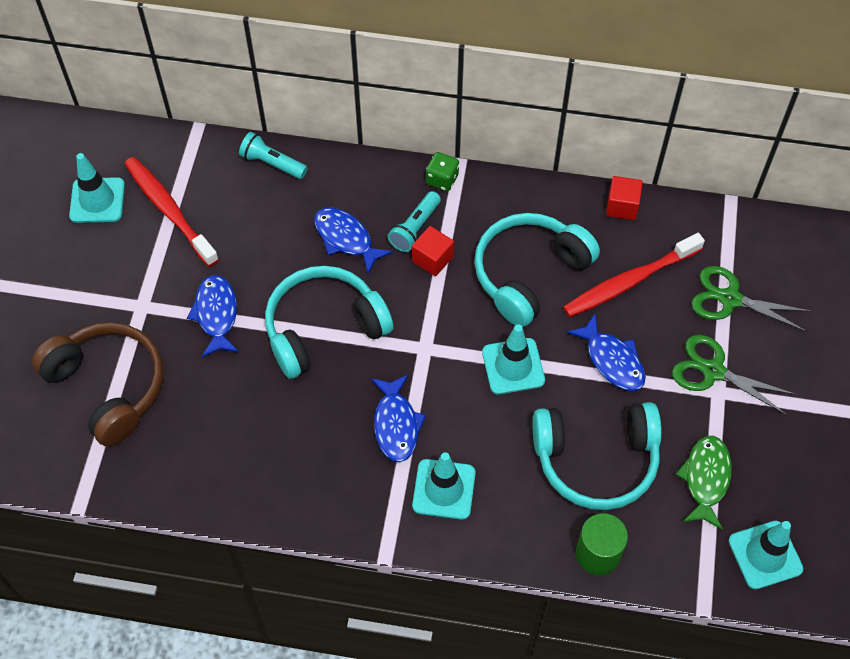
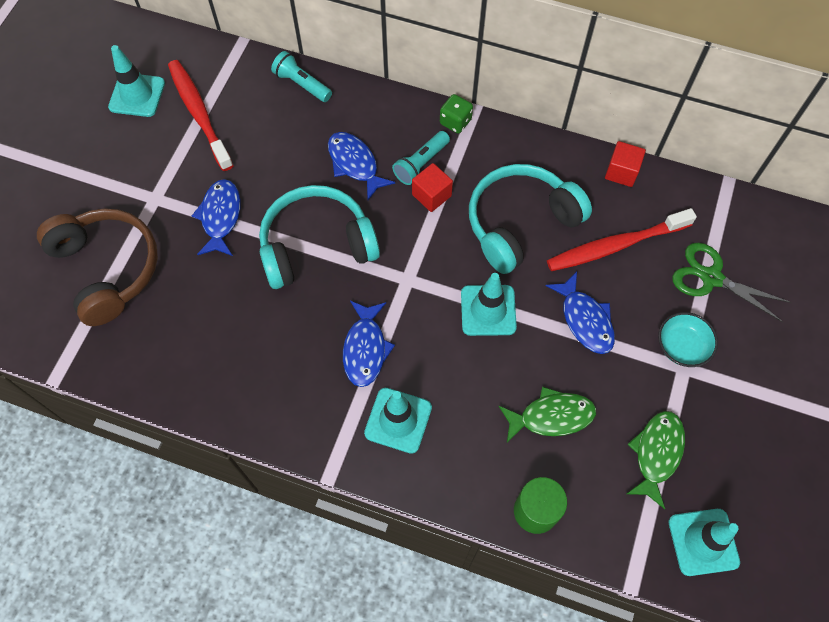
camera: 10 degrees right, 5 degrees up
turquoise headphones [532,402,662,510] -> green fish [499,386,596,442]
green scissors [672,334,796,415] -> turquoise bowl [658,312,718,367]

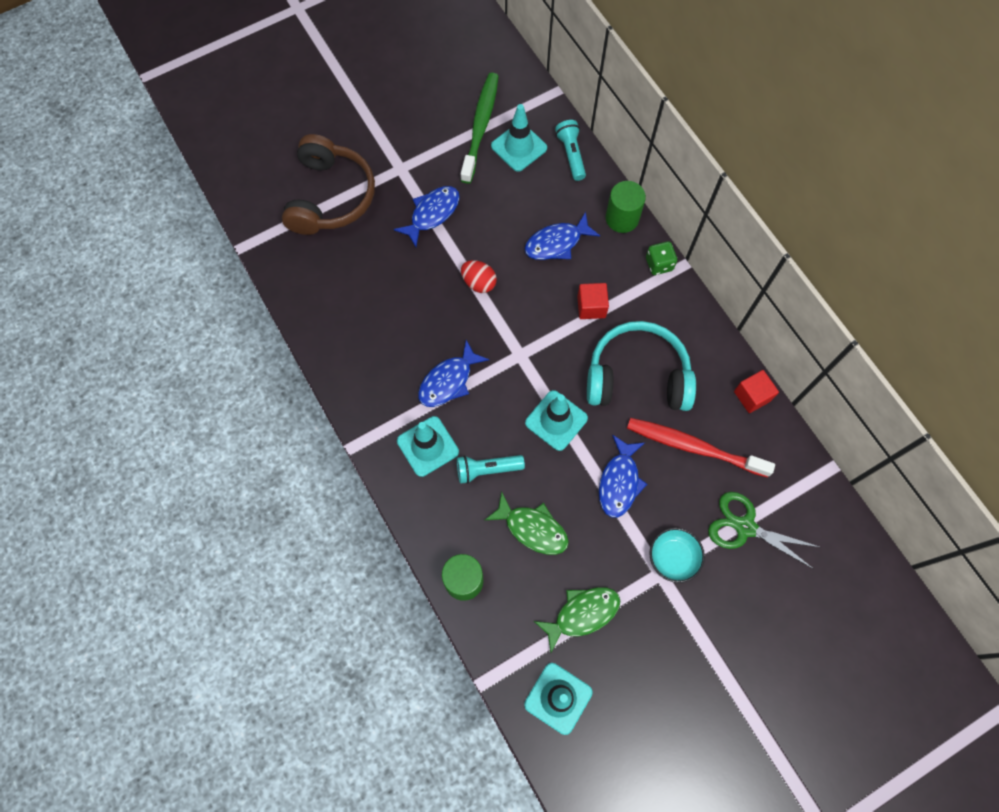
camera: 40 degrees right, 5 degrees up
turquoise traffic cone [108,45,165,117] -> turquoise traffic cone moved to [491,104,547,172]
red toothbrush [168,60,234,171] -> green toothbrush [460,73,499,184]
turquoise headphones [259,185,380,289] -> red egg [461,260,497,293]
blue fish [328,132,395,200] -> blue fish turned 120 degrees counterclockwise [524,212,600,260]
turquoise flashlight [392,131,450,185] -> turquoise flashlight moved to [457,455,525,484]
green scissors [672,243,791,322] -> green scissors turned 45 degrees counterclockwise [708,492,819,569]
none -> green cylinder [606,181,646,233]

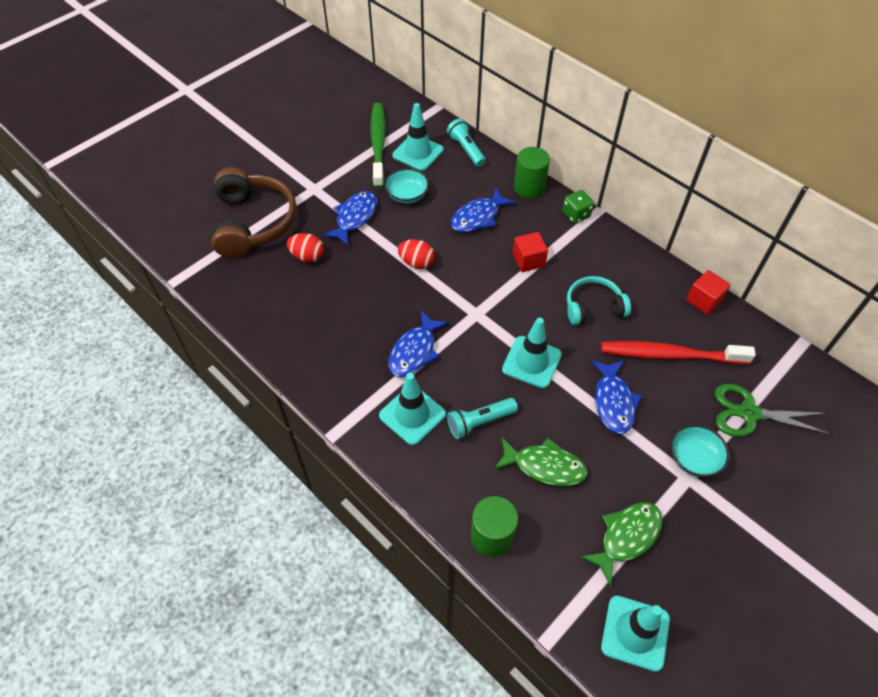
camera: 15 degrees left, 15 degrees down
turquoise headphones [587,321,696,411] -> turquoise headphones [567,276,631,325], size x0.59
none -> red egg [287,233,324,263]
none -> turquoise bowl [384,168,429,204]

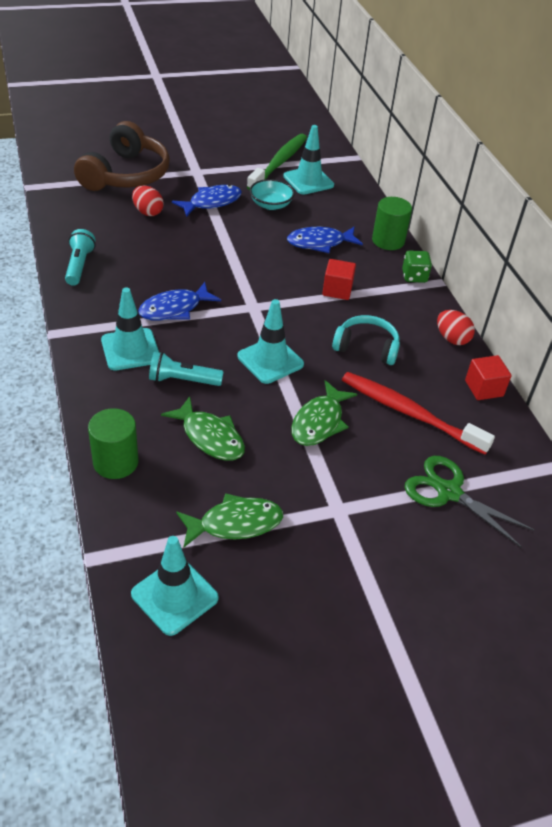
camera: 25 degrees right, 10 degrees down
red egg [398,239,435,269] -> red egg moved to [437,310,475,345]
turquoise flashlight [447,118,486,167] -> turquoise flashlight moved to [65,229,96,286]
blue fish [591,360,642,434] -> green fish [291,380,357,446]
turquoise bowl [670,424,729,477] -> none

